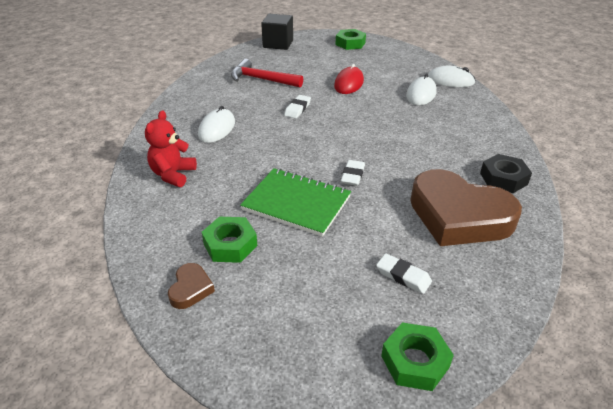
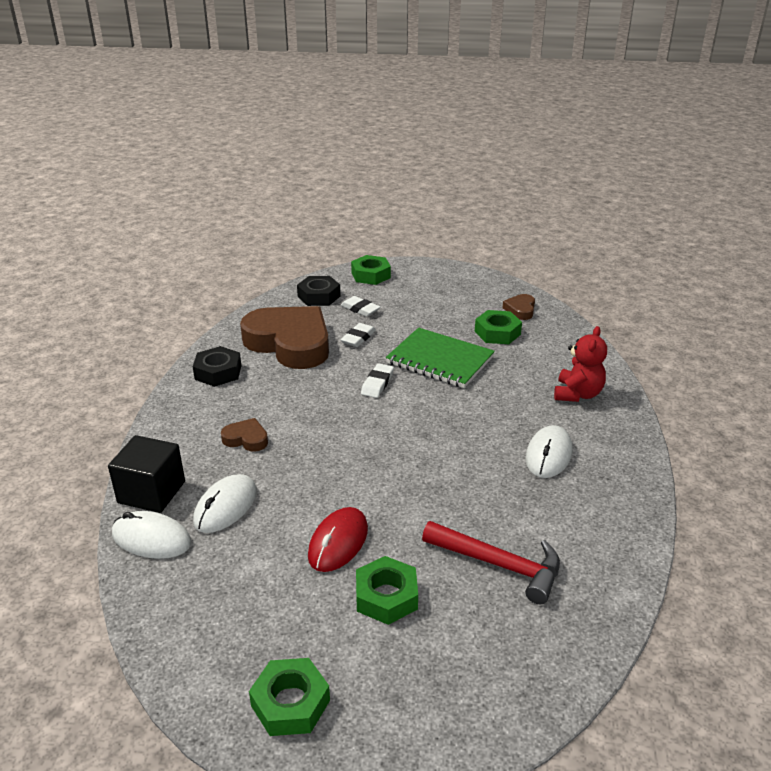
camera: 175 degrees left, 5 degrees down
black cube [261,14,293,50] -> black cube moved to [108,435,185,513]
white eraser [284,95,311,118] -> white eraser moved to [340,323,376,347]
none -> brown heart [221,418,268,452]
none -> black nut [297,276,341,306]
none -> green nut [356,556,418,625]

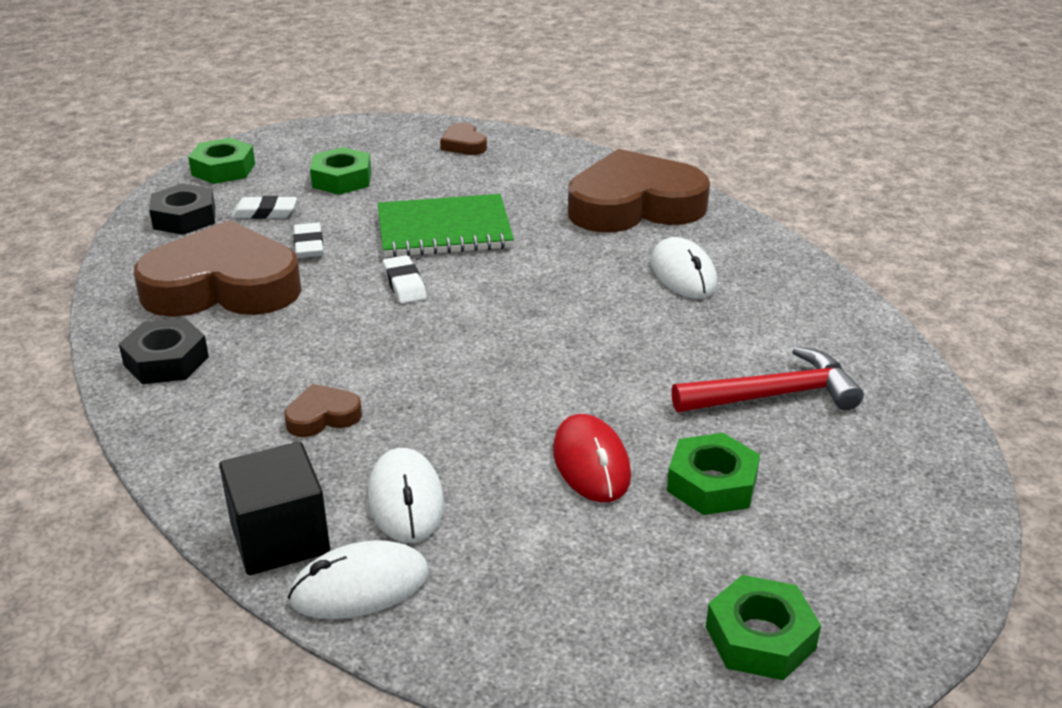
camera: 40 degrees left, 0 degrees up
green nut [475,310,522,344] -> green nut moved to [310,147,371,195]
red teddy bear [554,326,607,402] -> brown heart [568,149,710,232]

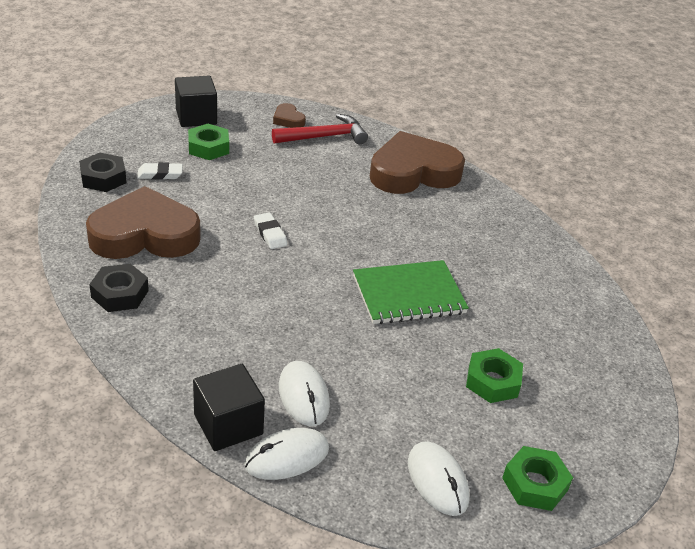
camera: 10 degrees left, 5 degrees up
green nut [188,138,255,184] -> none
brown heart [284,384,362,437] -> none
white eraser [293,223,324,258] -> none
green notebook [378,194,514,257] -> green notebook moved to [353,260,469,324]
red mouse [553,414,631,502] -> none
white mouse [651,237,717,299] -> white mouse moved to [408,441,470,516]
red hammer [671,346,864,412] -> red hammer moved to [272,114,368,144]
none -> black cube [175,76,217,127]

